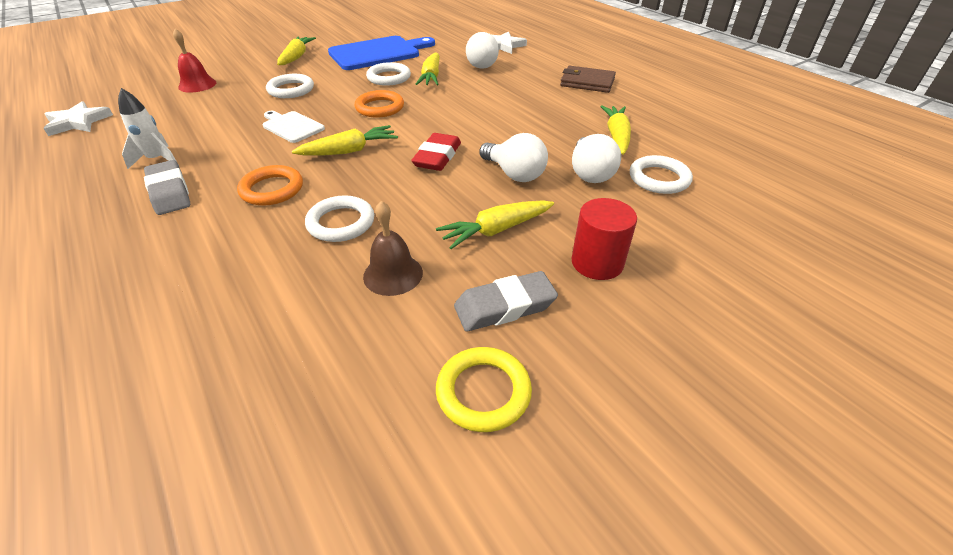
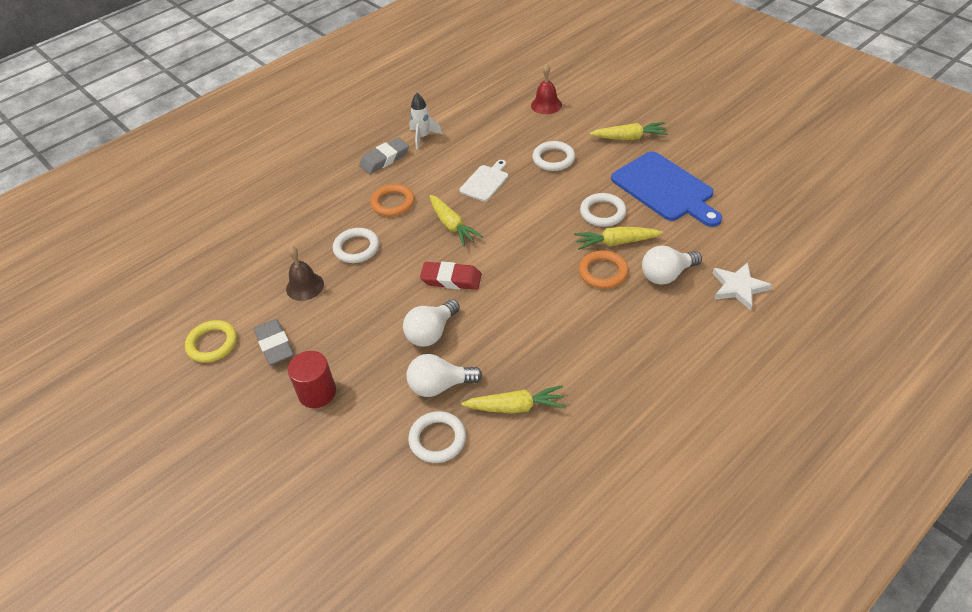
camera: 85 degrees right, 5 degrees up
white star [44,101,113,136] -> none
orange ring [355,90,404,118] -> orange ring moved to [579,250,629,289]
yellow carrot [436,200,554,249] -> none
brown wallet [560,66,616,93] -> none

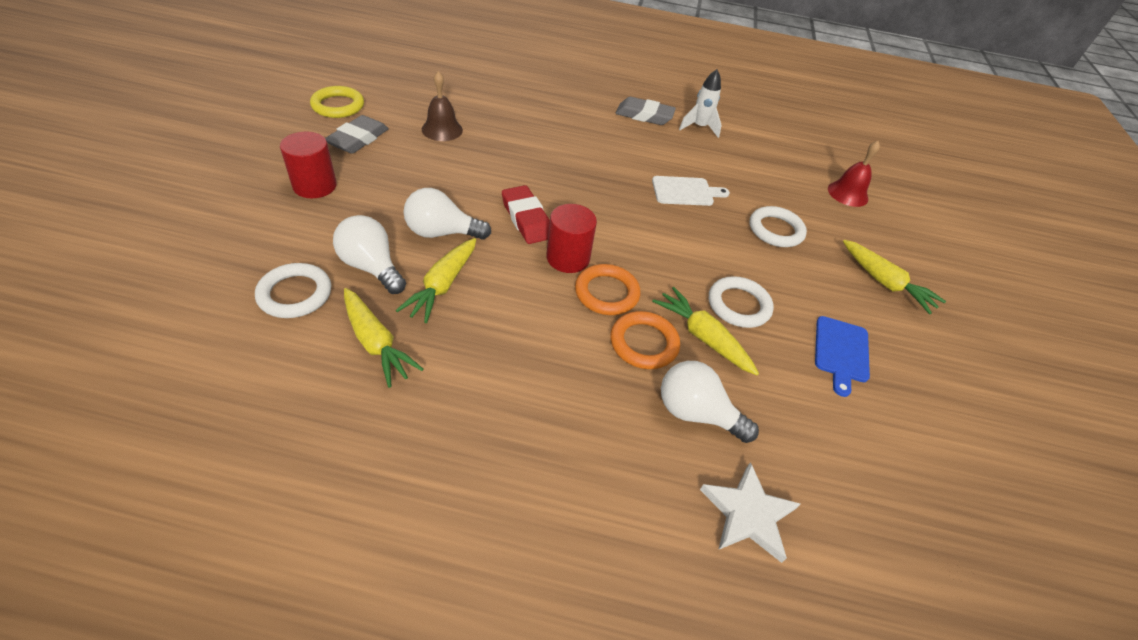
camera: 45 degrees right, 0 degrees up
white ring [333,228,379,263] -> none
orange ring [370,184,415,216] -> orange ring moved to [575,264,640,315]
yellow carrot [430,195,483,247] -> yellow carrot moved to [396,238,476,323]
blue cutting board [611,151,722,227] -> blue cutting board [815,316,870,397], size x0.54
none -> red cylinder [546,204,597,273]

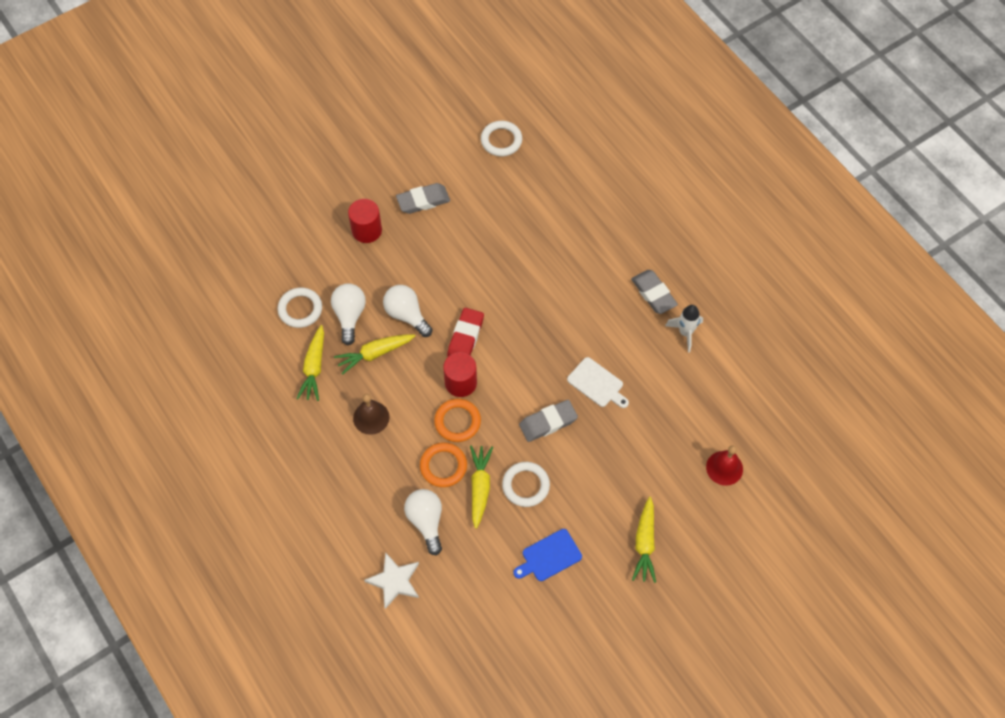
camera: 50 degrees right, 15 degrees up
yellow ring [310,86,364,118] -> none
brown bell [422,71,463,141] -> brown bell moved to [353,394,389,435]
white ring [750,206,807,247] -> white ring moved to [481,121,522,156]
none -> grey eraser [519,400,578,442]

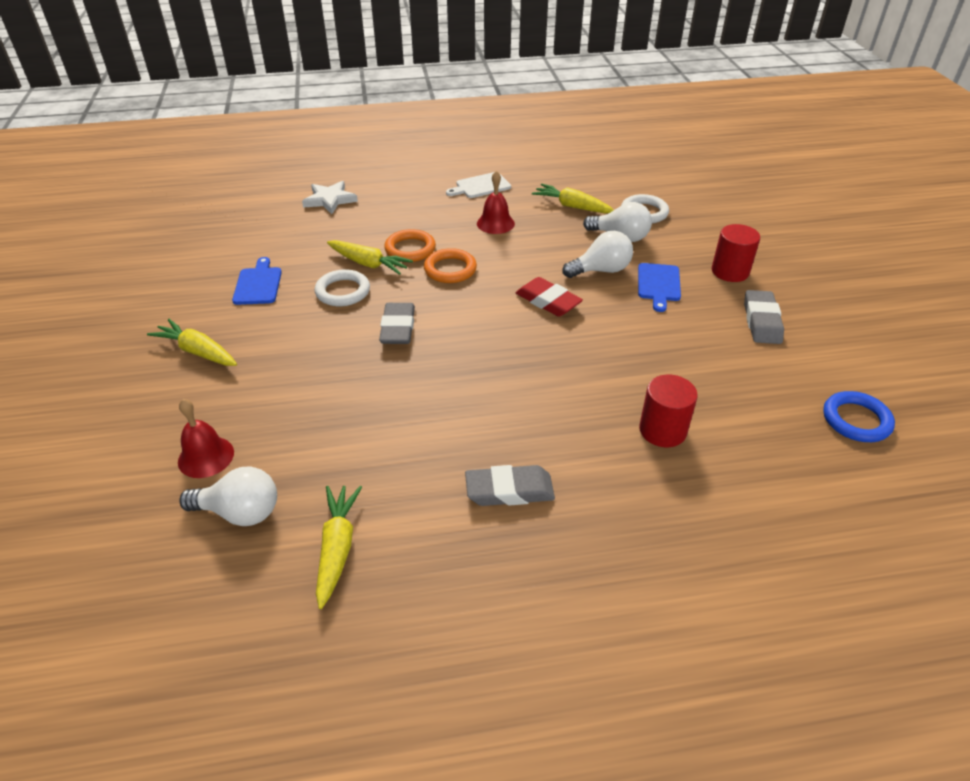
camera: 115 degrees right, 20 degrees down
yellow carrot [334,334,415,375] -> yellow carrot moved to [316,486,362,609]
brown bell [353,394,389,435] -> red bell [477,171,515,234]
white light bulb [404,489,442,555] -> white light bulb moved to [179,467,277,526]
red cylinder [443,352,477,397] -> red cylinder moved to [639,375,698,447]
white ring [481,121,522,156] -> blue ring [823,391,895,442]
white cutting board [567,357,629,408] -> white cutting board moved to [446,172,511,198]
white rocket [665,305,703,353] -> none
none -> blue cutting board [638,263,681,312]

